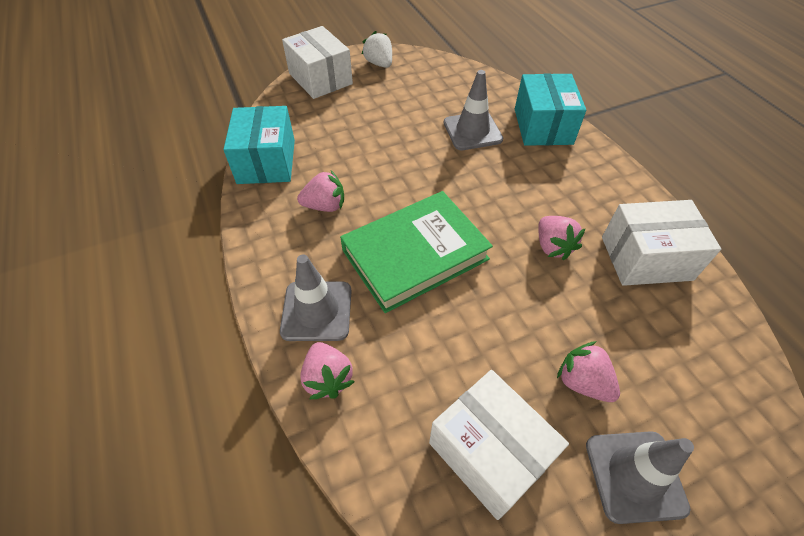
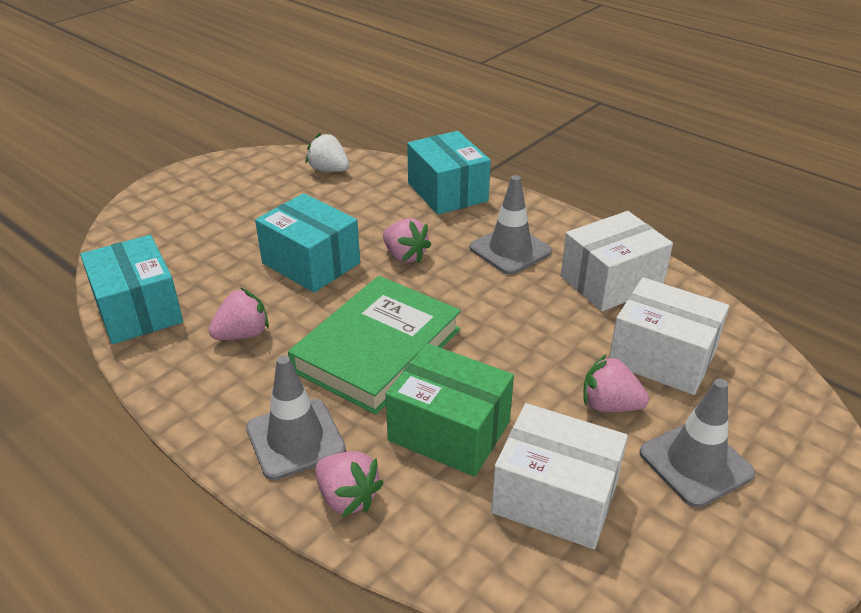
camera: 25 degrees left, 15 degrees down
white box [282,26,353,99] -> white box moved to [609,277,729,395]
white strawberry [362,31,392,68] -> white strawberry moved to [306,133,349,172]
grey traffic cone [444,70,503,150] -> grey traffic cone moved to [470,175,552,275]
pink strawberry [538,216,585,260] -> pink strawberry moved to [383,218,431,263]
none -> turquoise box [255,193,360,293]
none -> green box [386,343,514,477]

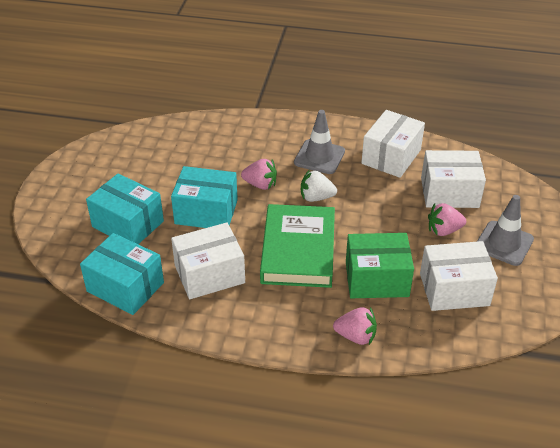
camera: 30 degrees left, 5 degrees up
pink strawberry [208,288,269,340] -> white box [171,222,245,299]
grey traffic cone [246,355,346,480] -> none
white strawberry [306,133,349,172] -> white strawberry moved to [301,170,337,202]
turquoise box [407,131,491,215] -> turquoise box moved to [86,173,164,244]

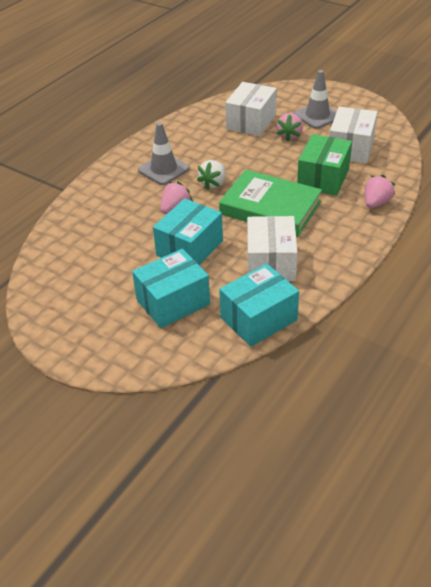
camera: 65 degrees left, 0 degrees up
white box [361,110,425,178] -> none

